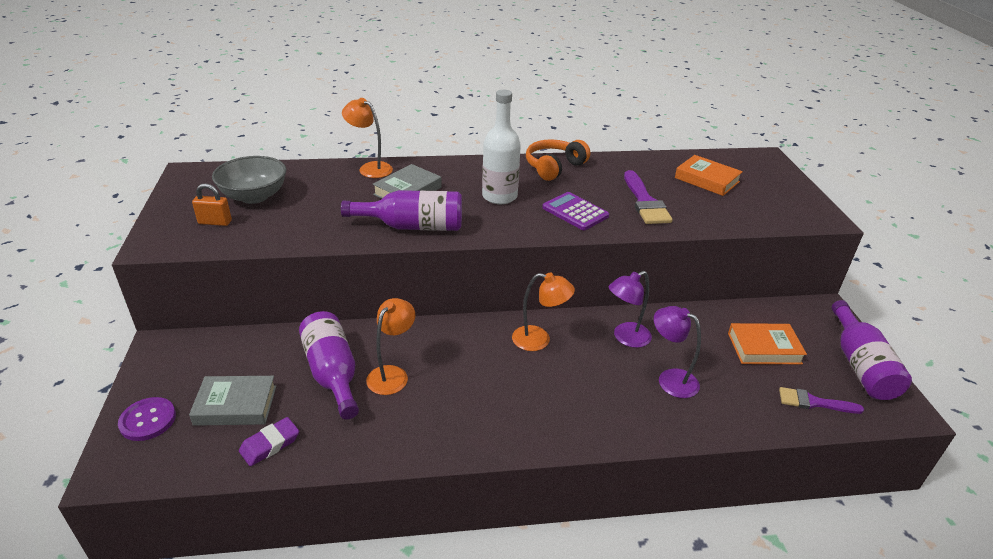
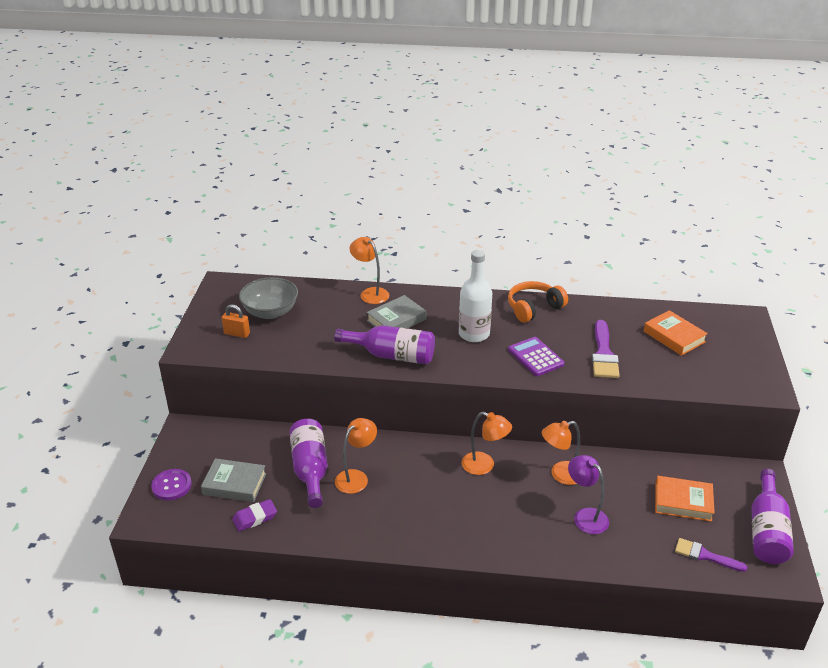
camera: 15 degrees right, 0 degrees up
purple lamp [609,271,652,348] -> orange lamp [542,421,580,485]

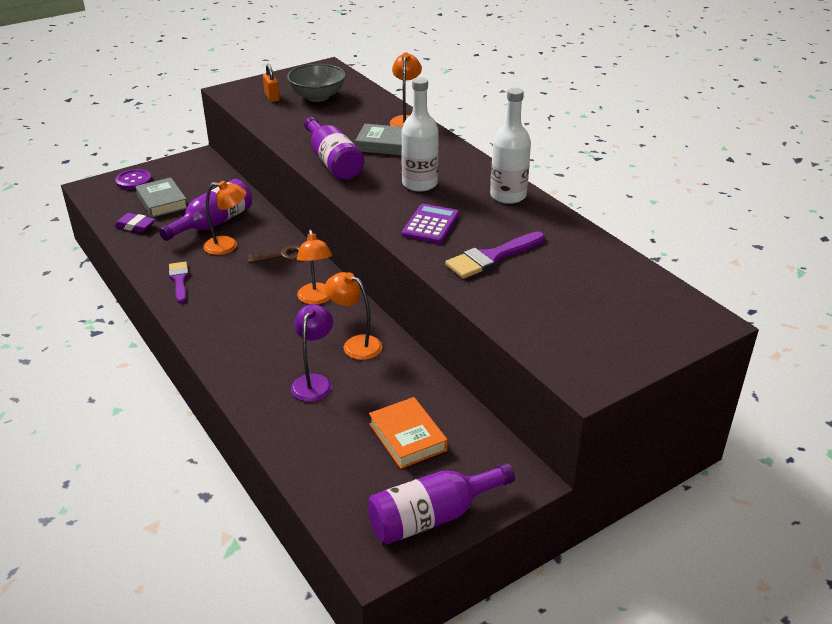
camera: 50 degrees right, 0 degrees up
orange headphones [508,281,568,323] -> white bottle [490,88,531,204]
orange book [644,310,708,356] -> none
purple brush [675,538,747,572] -> purple brush moved to [169,262,189,303]
none -> brown key [248,245,300,263]

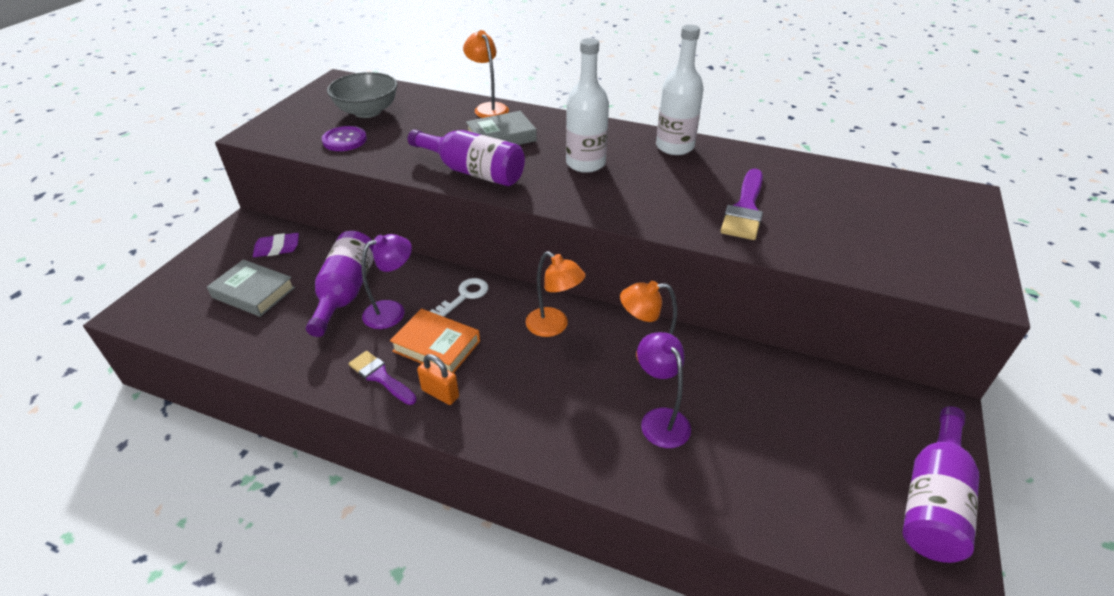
camera: 35 degrees left, 5 degrees up
purple eraser [114,213,155,233] -> purple eraser moved to [253,233,299,257]
purple button [115,169,152,190] -> purple button moved to [322,126,367,151]
orange lamp [203,181,247,255] -> purple lamp [362,234,412,329]
brown key [248,245,300,263] -> white key [430,278,488,317]
orange padlock [263,64,280,102] -> orange padlock moved to [417,354,459,405]
orange book [369,397,448,469] -> orange book moved to [390,309,480,373]
purple calculator [402,204,459,244] -> none

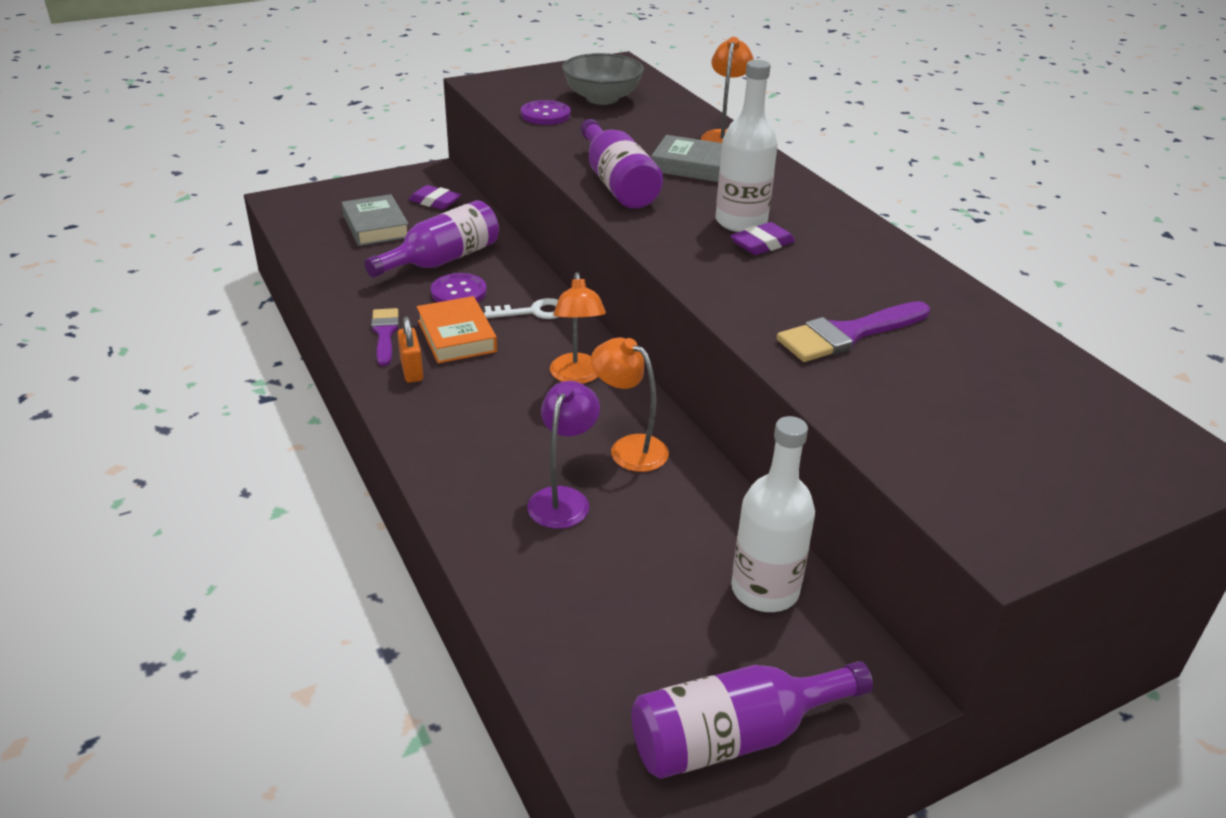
camera: 40 degrees right, 5 degrees down
purple lamp [362,234,412,329] -> purple button [431,273,487,302]
white bottle [656,25,704,155] -> white bottle moved to [731,416,815,612]
none -> purple eraser [730,222,795,255]

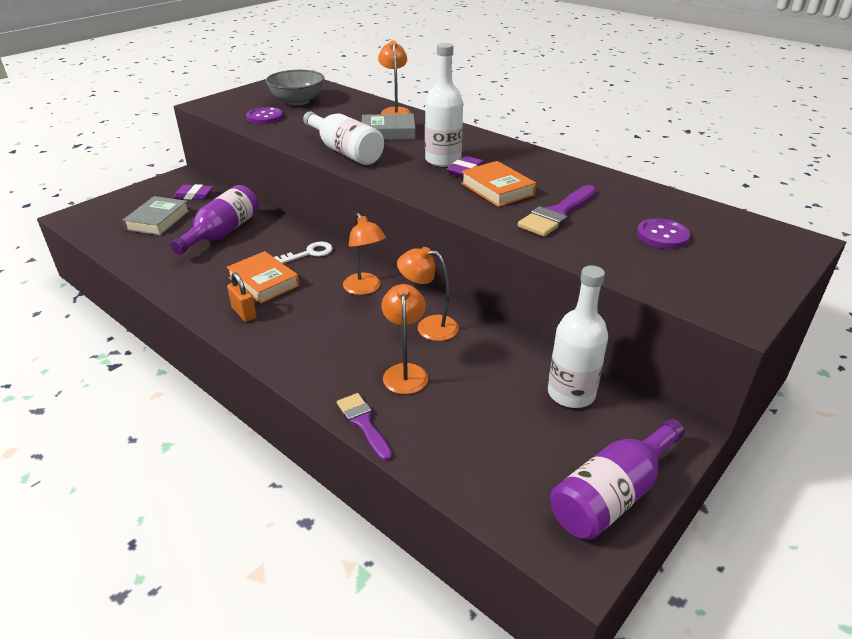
camera: 20 degrees left, 0 degrees up
grey book [342,194,409,246] -> grey book turned 60 degrees clockwise [123,196,190,236]
purple brush [371,308,399,366] -> purple brush moved to [337,393,392,461]
purple button [431,273,487,302] -> purple button moved to [637,218,691,249]
purple lamp [528,381,600,529] -> orange lamp [382,284,428,394]
purple bottle [580,119,663,209] -> white bottle [303,111,384,165]
none -> orange book [461,161,536,207]

